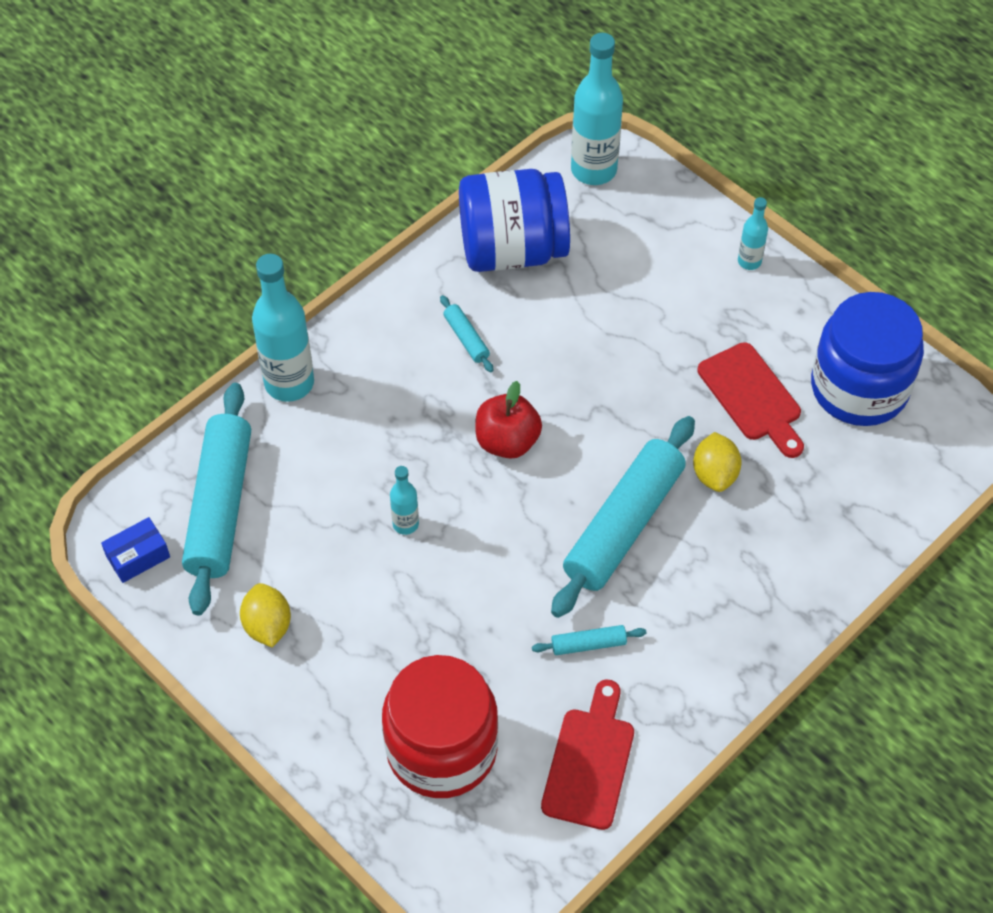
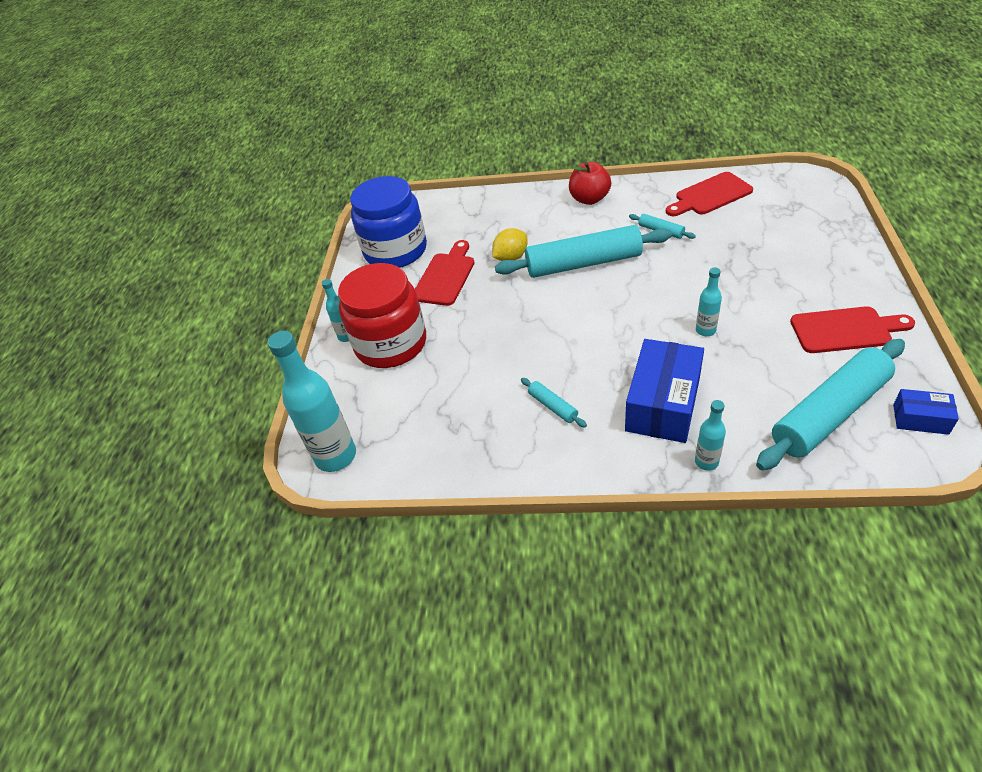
camera: 125 degrees left, 10 degrees down
yellow lemon [240,583,291,648] -> red cutting board [790,306,915,353]
turquoise bottle [252,254,314,402] -> turquoise bottle [695,400,726,471], size x0.50
red jar [382,655,498,798] -> red jar moved to [338,263,426,368]
turquoise rolling pin [440,295,493,372] -> turquoise rolling pin turned 60 degrees counterclockwise [521,378,587,427]
blue jar [459,169,570,272] -> none
red apple [475,381,542,459] -> red apple moved to [569,162,611,205]
none -> blue box [625,339,704,443]

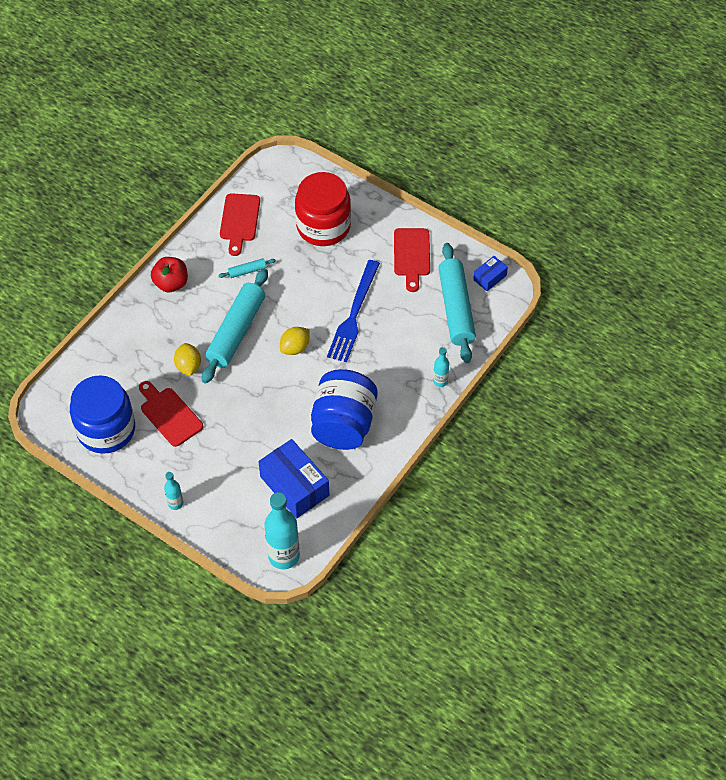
camera: 65 degrees left, 10 degrees up
red jar [338,263,426,368] -> red jar moved to [295,172,351,246]
turquoise rolling pin [521,378,587,427] -> blue jar [311,369,378,450]
blue box [625,339,704,443] -> blue box moved to [258,439,329,518]
turquoise bottle [696,267,722,336] -> blue fork [327,260,380,362]
red cutting board [790,306,915,353] -> red cutting board turned 150 degrees clockwise [394,228,430,292]
none -> yellow lemon [280,327,310,355]

